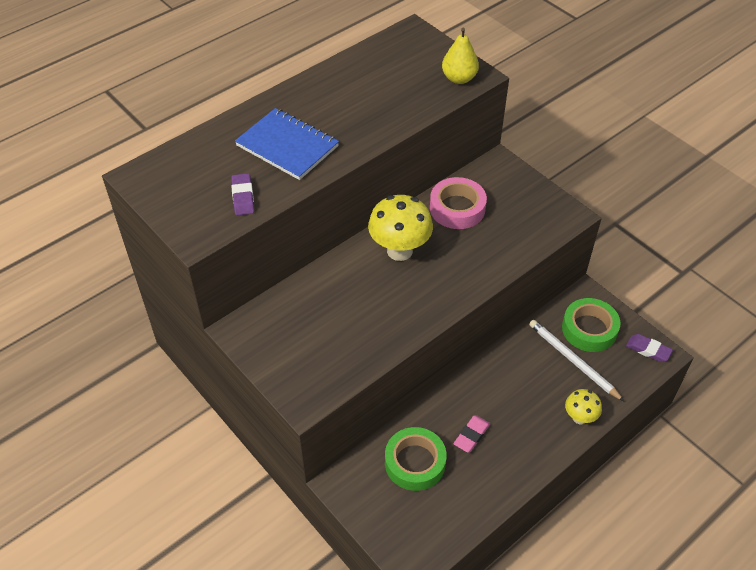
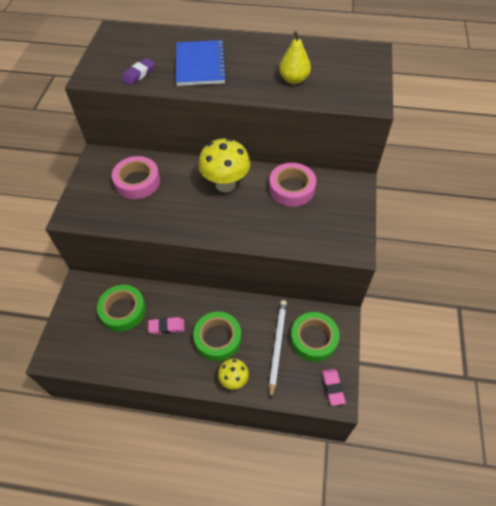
camera: 50 degrees right, 5 degrees up
yellow pear [442,27,479,84] -> yellow pear moved to [279,31,311,84]
purple eraser [626,334,673,362] -> pink eraser [322,369,346,406]
none -> pink tape [112,156,160,199]
none -> green tape [193,312,241,361]

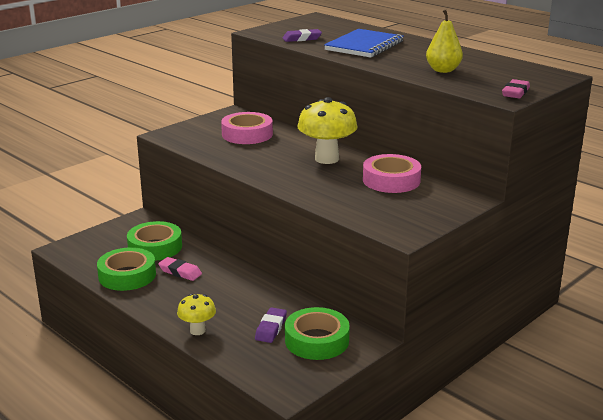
camera: 35 degrees right, 30 degrees down
green tape [193,312,241,361] -> green tape moved to [97,247,156,291]
white pencil [269,300,287,400] -> purple eraser [255,307,287,343]
pink eraser [322,369,346,406] -> pink eraser moved to [502,79,530,98]

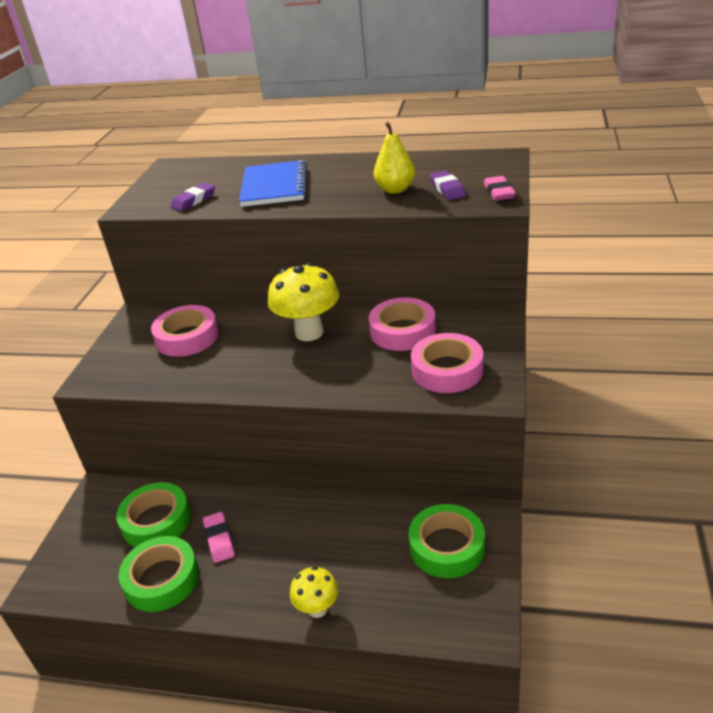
camera: 30 degrees left, 10 degrees up
pink eraser [158,257,202,281] -> pink eraser turned 75 degrees clockwise [203,512,235,563]
purple eraser [255,307,287,343] -> purple eraser moved to [430,171,466,200]
none -> pink tape [411,333,483,393]

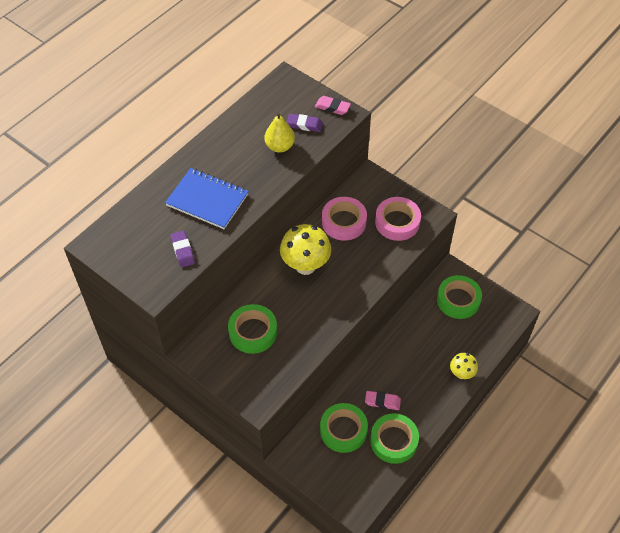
camera: 65 degrees left, 20 degrees up
pink tape [151,305,219,357] -> green tape [228,304,277,354]

